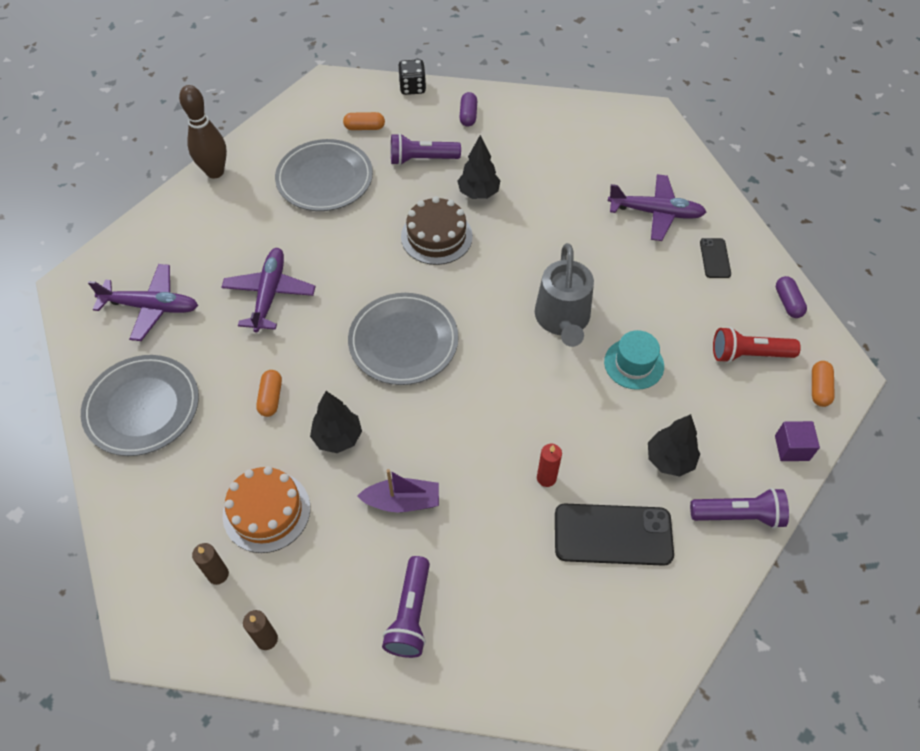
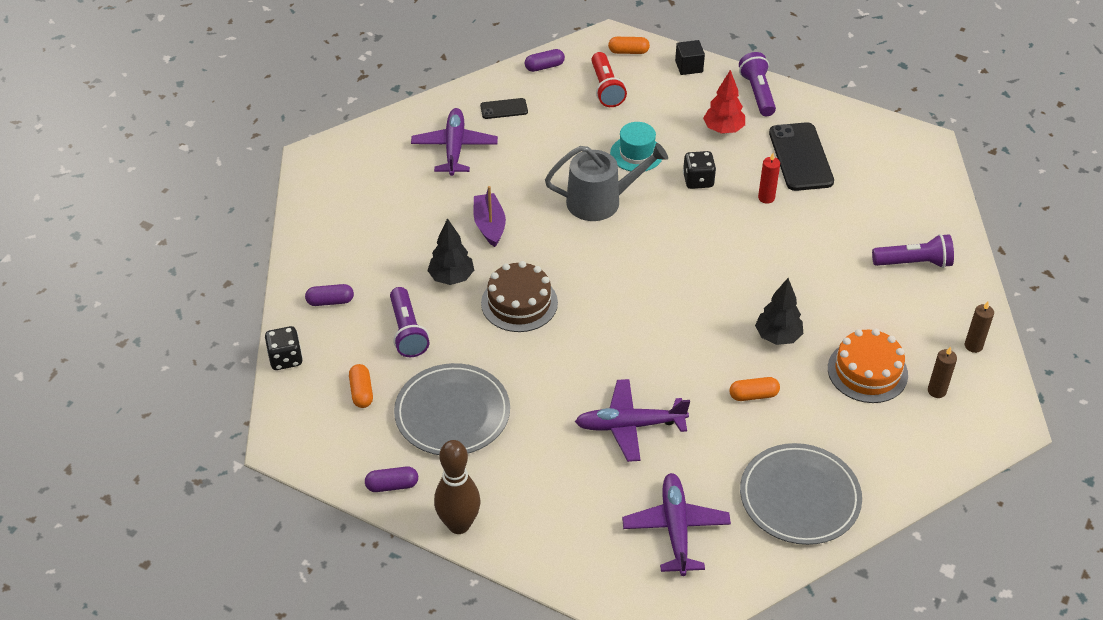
camera: 100 degrees left, 10 degrees down
grey plate [348,293,459,385] -> none
purple boat [357,469,439,512] -> purple boat moved to [473,186,506,247]
black tree [648,414,700,477] -> red tree [703,70,745,134]
purple cube [775,421,820,461] -> black cube [675,40,705,75]
none -> purple capsule [365,466,418,492]
none -> black dice [683,151,716,189]

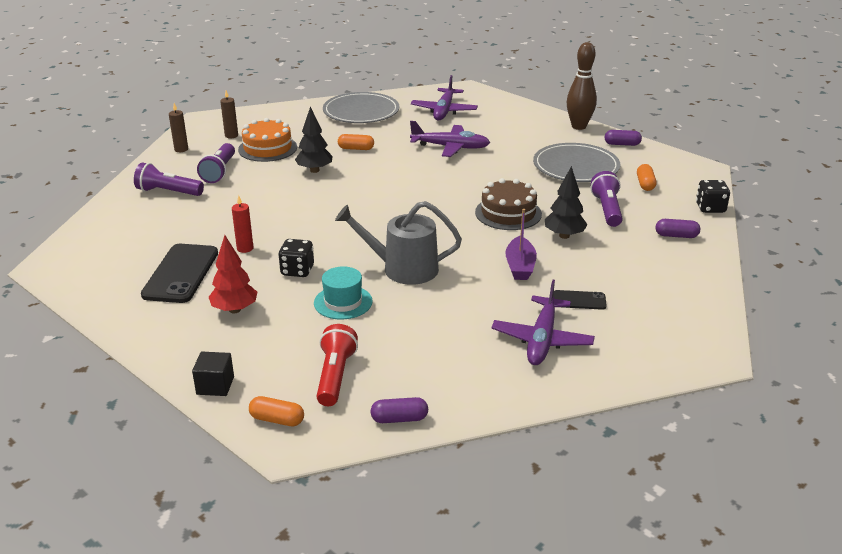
camera: 165 degrees left, 15 degrees down
black phone [480,98,528,119] -> black phone moved to [553,290,607,310]
purple flashlight [739,52,776,116] -> purple flashlight moved to [197,143,235,183]

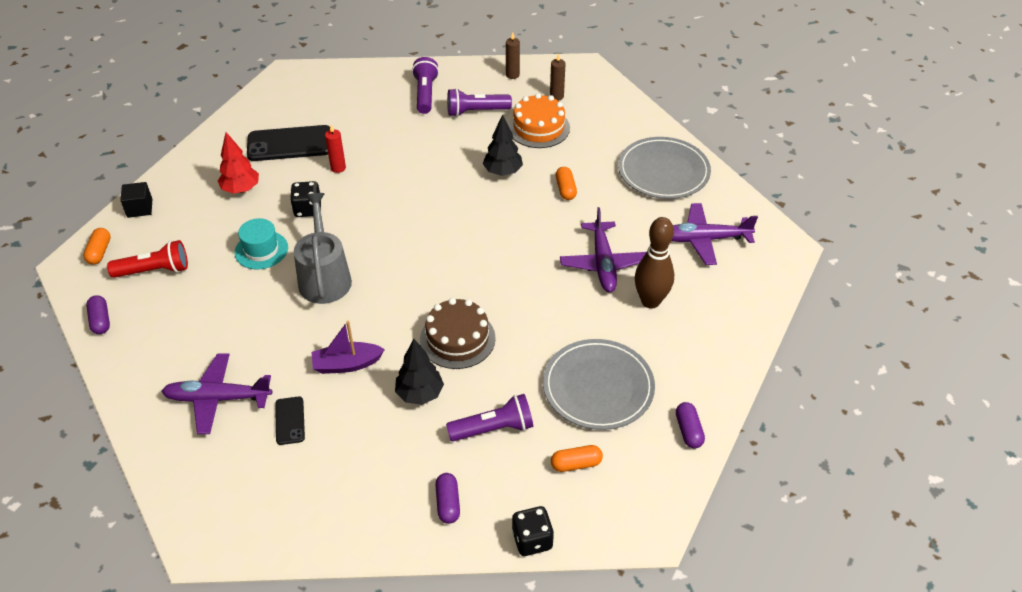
camera: 75 degrees right, 15 degrees up
brown bowling pin [567,42,597,130] -> brown bowling pin moved to [635,217,674,309]

